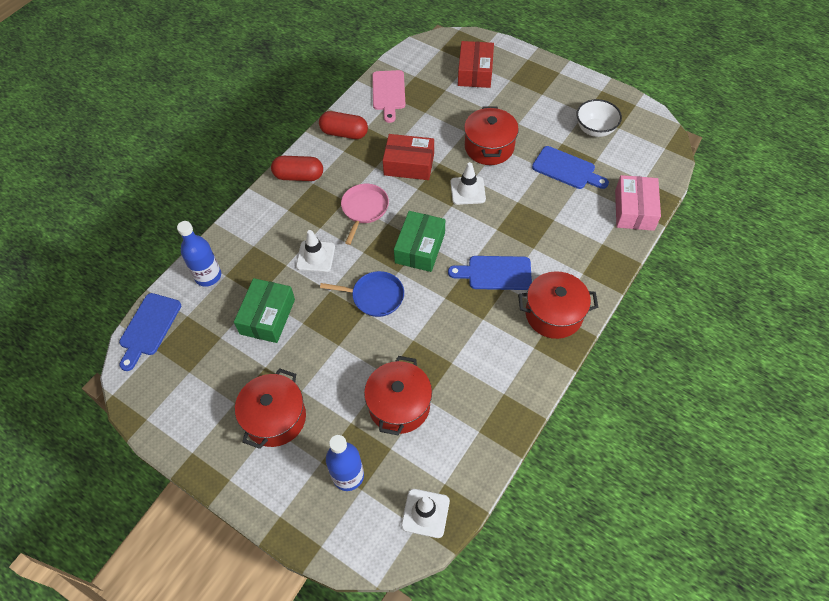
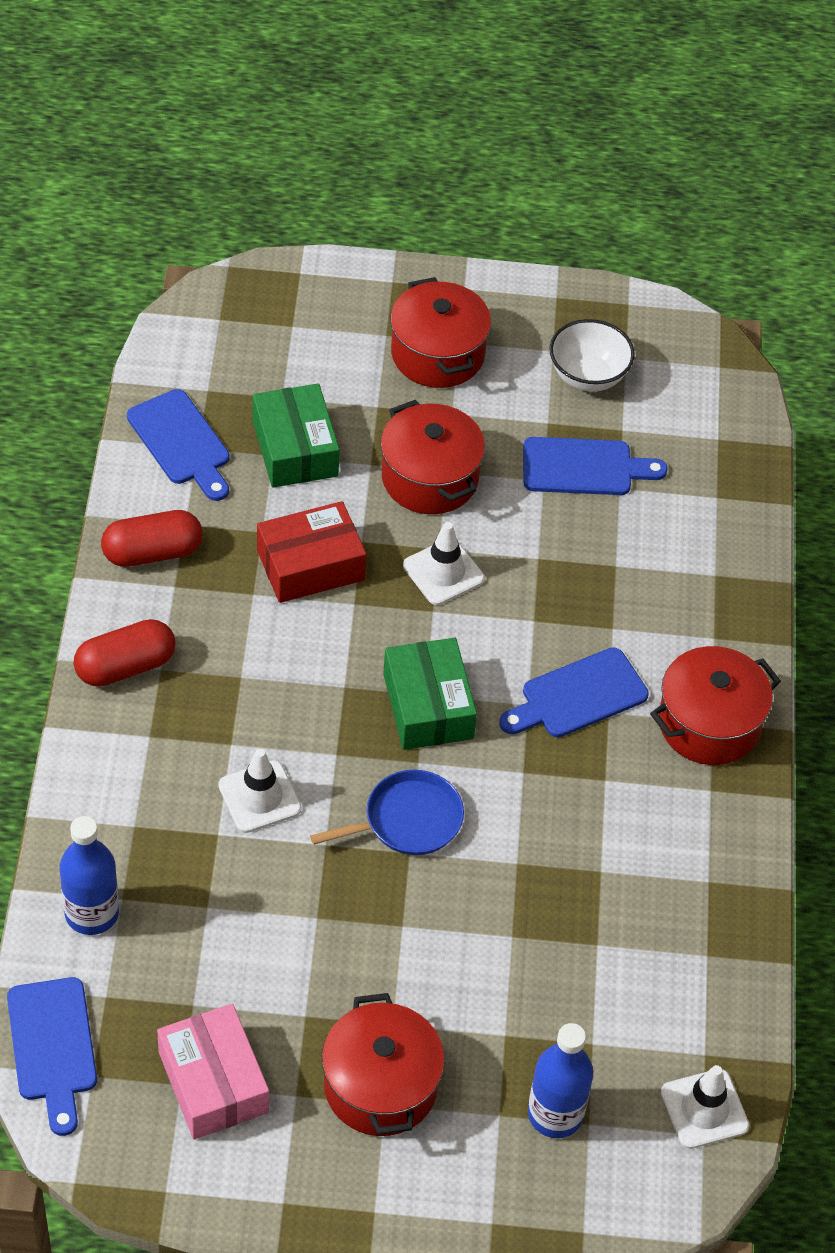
camera: 35 degrees left, 5 degrees down
green box [234,278,295,343] -> green box moved to [253,383,340,487]
pink pan [341,184,389,245] -> none
red pot [364,356,432,435] -> red pot moved to [390,277,491,388]
pink cutting board [372,70,405,123] -> blue cutting board [127,389,229,501]
red box [458,41,494,88] -> none
pink box [615,175,661,231] -> pink box moved to [157,1004,269,1139]

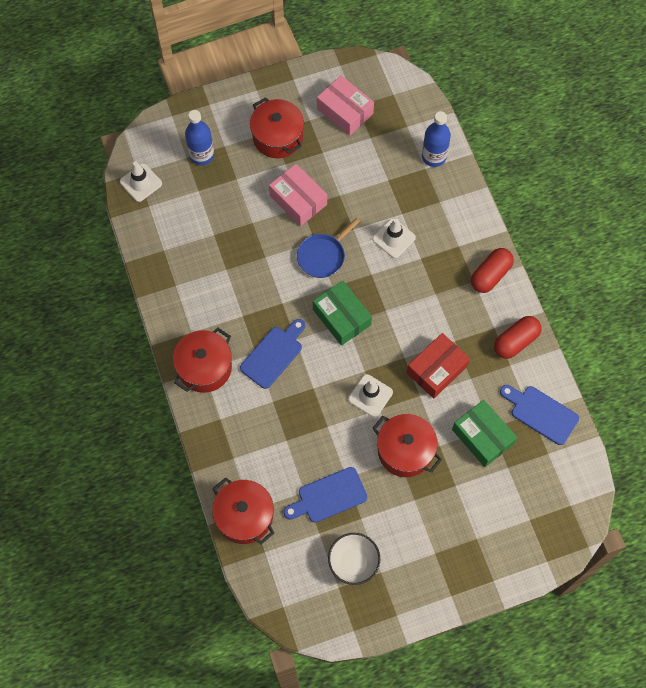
camera: 160 degrees right, 15 degrees up
blue cutting board [7,977,97,1136] -> none
red pot [390,277,491,388] -> red pot moved to [212,477,274,545]
none -> pink box [269,164,327,226]

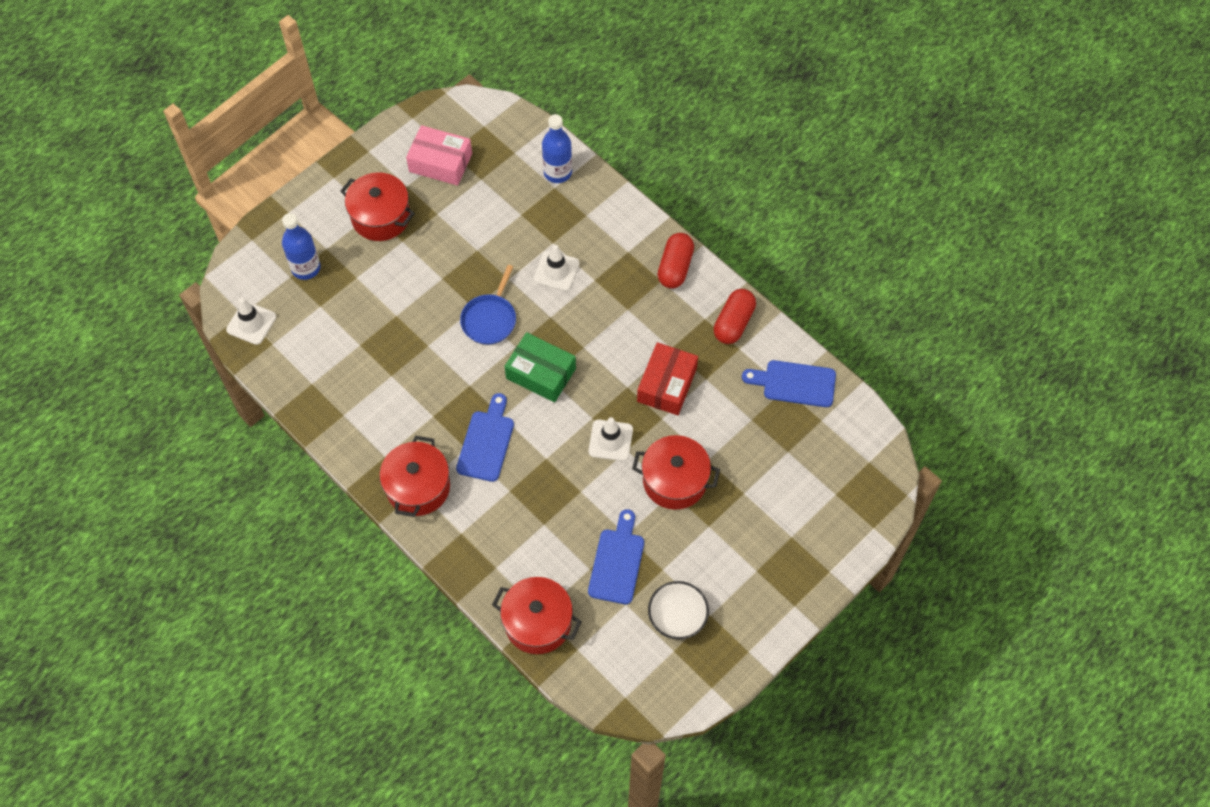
camera: 25 degrees left, 5 degrees down
pink box [269,164,327,226] -> none
blue cutting board [284,467,368,522] -> blue cutting board turned 150 degrees clockwise [588,509,644,604]
green box [452,400,517,467] -> none

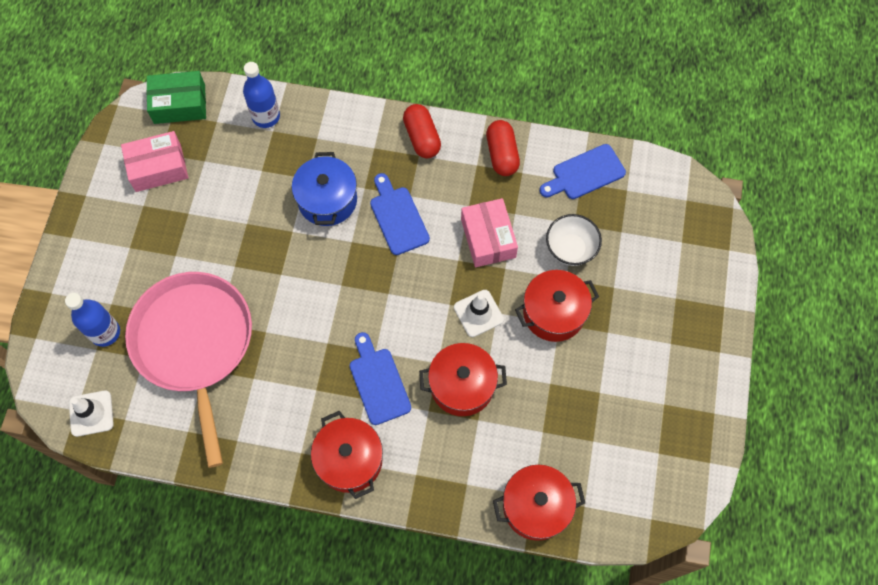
camera: 35 degrees left, 5 degrees up
red pot [340,172,415,241] -> red pot moved to [419,343,507,416]
blue pan [460,265,516,345] -> none
green box [504,332,576,403] -> green box moved to [147,71,206,124]
white traffic cone [534,245,579,291] -> blue pot [292,152,357,226]
blue cutting board [588,509,644,604] -> blue cutting board moved to [370,173,430,255]
red box [637,342,698,415] -> pink box [461,198,518,267]
white bowl [648,581,709,640] -> white bowl moved to [546,214,602,266]
none -> pink pan [125,272,252,468]

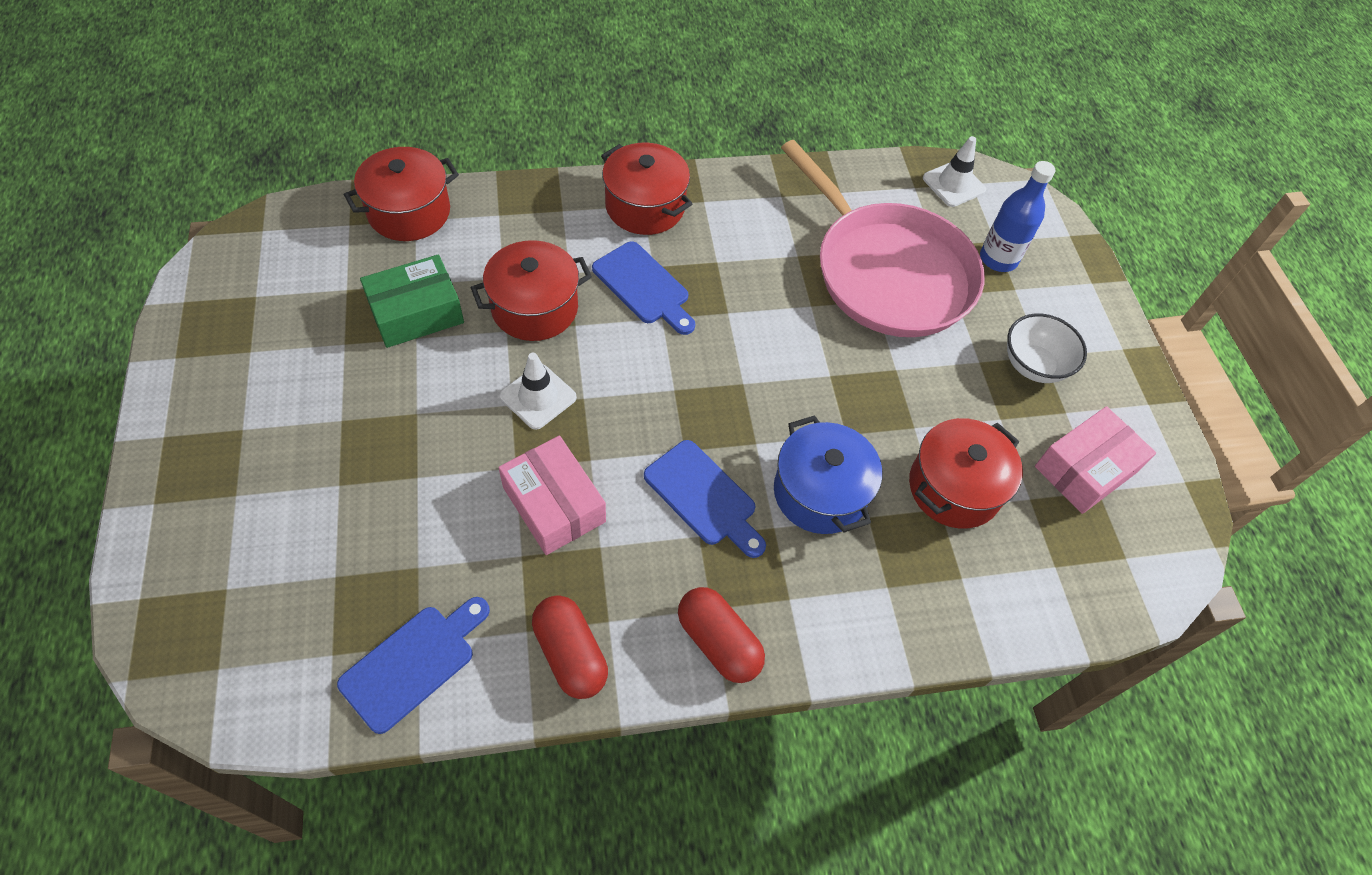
camera: 155 degrees right, 10 degrees down
green box [147,71,206,124] -> green box moved to [360,254,464,348]
blue bottle [243,62,280,128] -> none
red pot [515,270,599,342] -> red pot moved to [909,418,1023,528]
white bowl [546,214,602,266] -> white bowl moved to [1007,313,1087,383]

